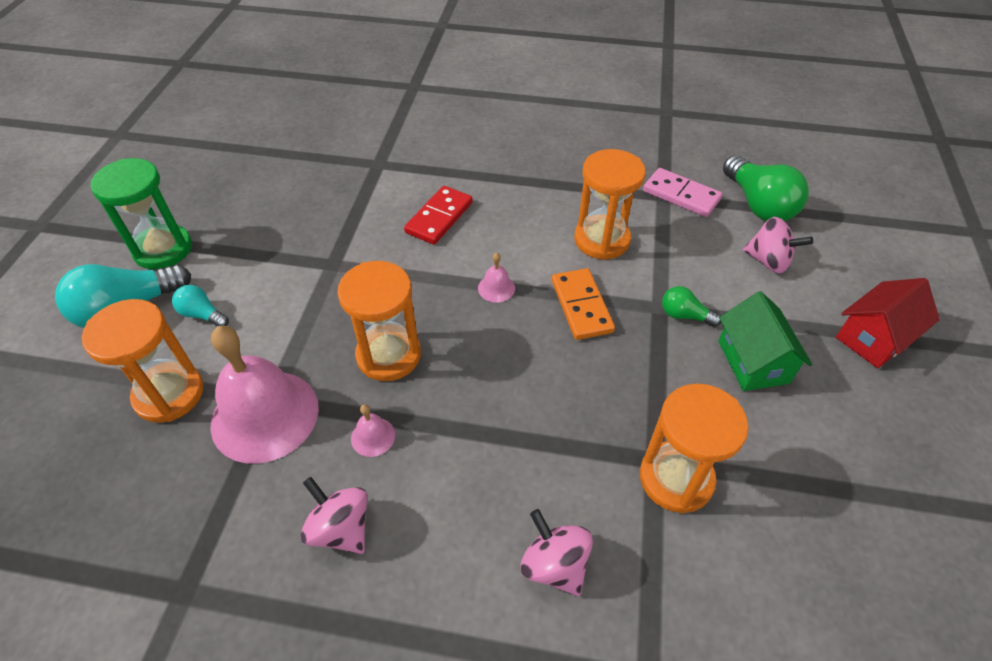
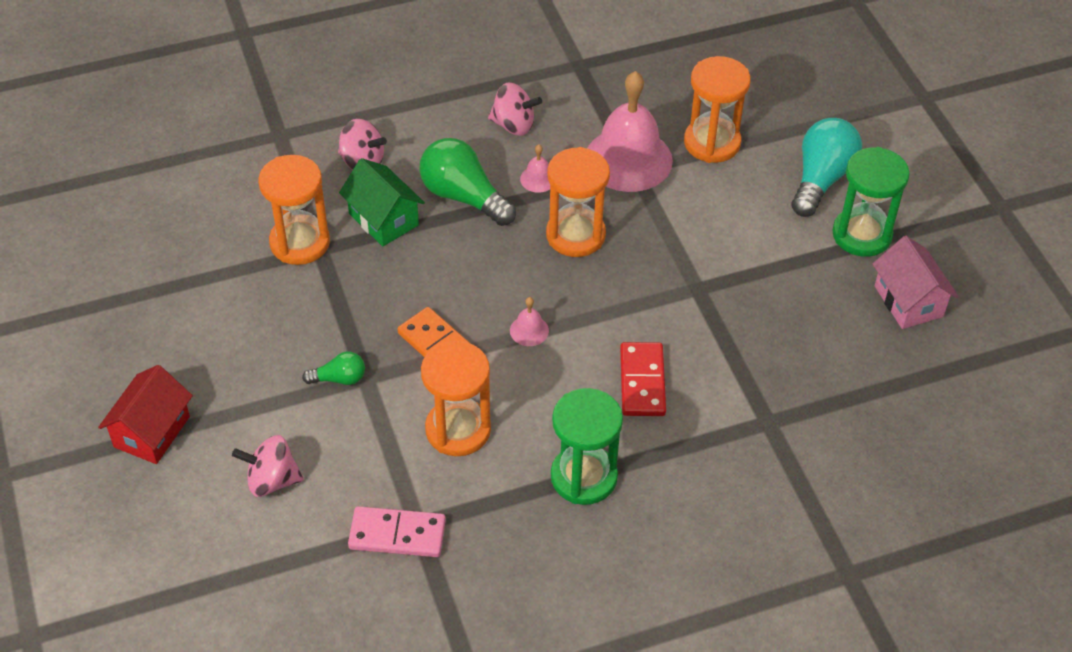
camera: 150 degrees right, 0 degrees up
turquoise light bulb [172,285,229,326] -> none
green house [718,291,812,391] -> green house moved to [339,158,425,247]
green light bulb [723,155,809,221] -> green light bulb moved to [419,138,516,226]
none -> green hourglass [551,388,623,505]
none -> pink house [873,236,958,329]

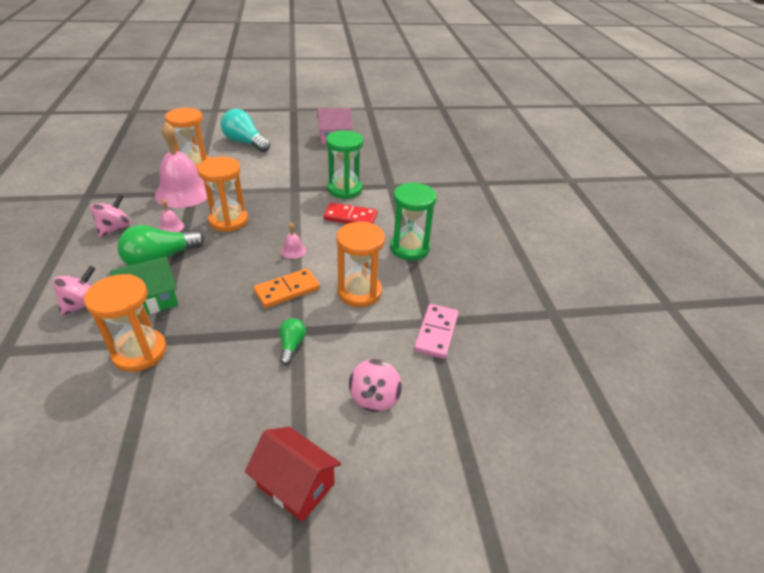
camera: 80 degrees left, 10 degrees down
green hourglass [832,147,910,257] -> green hourglass moved to [326,130,363,199]

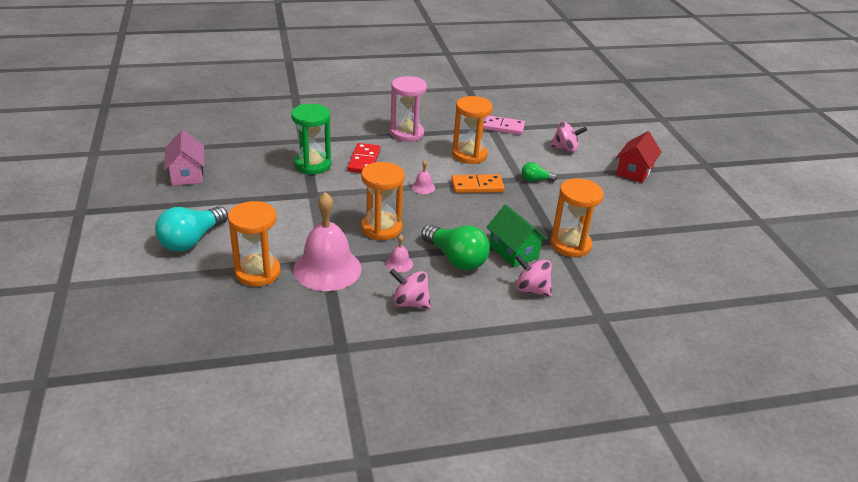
camera: 95 degrees left, 5 degrees down
orange domino [254,268,320,308] -> orange domino turned 60 degrees counterclockwise [451,174,505,193]
green hourglass [390,182,437,260] -> pink hourglass [390,76,427,142]

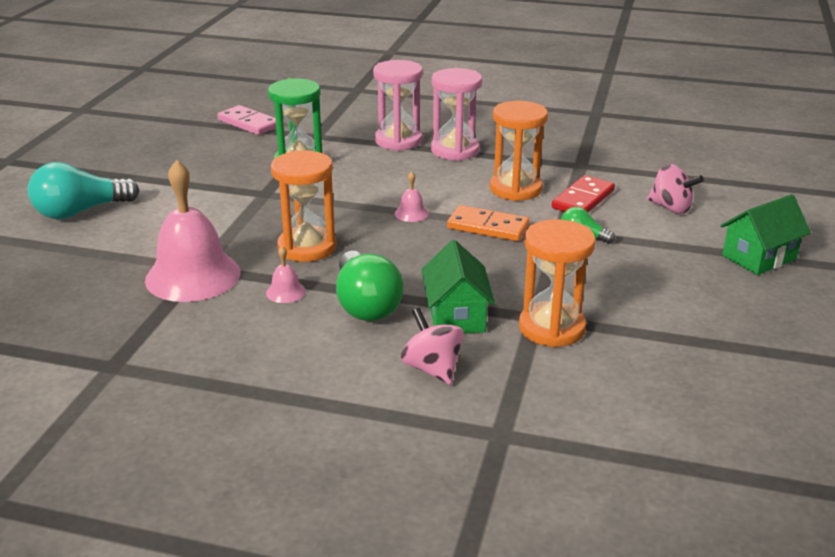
camera: 30 degrees right, 5 degrees down
pink house [164,130,204,186] -> none
orange hourglass [228,201,281,287] -> none
red domino [348,143,380,173] -> red domino moved to [552,175,615,213]
pink spinning top [389,269,431,309] -> none
pink domino [483,116,525,135] -> pink domino moved to [217,105,276,135]
red house [616,131,662,183] -> green house [720,194,811,275]
none -> pink hourglass [373,60,423,151]

